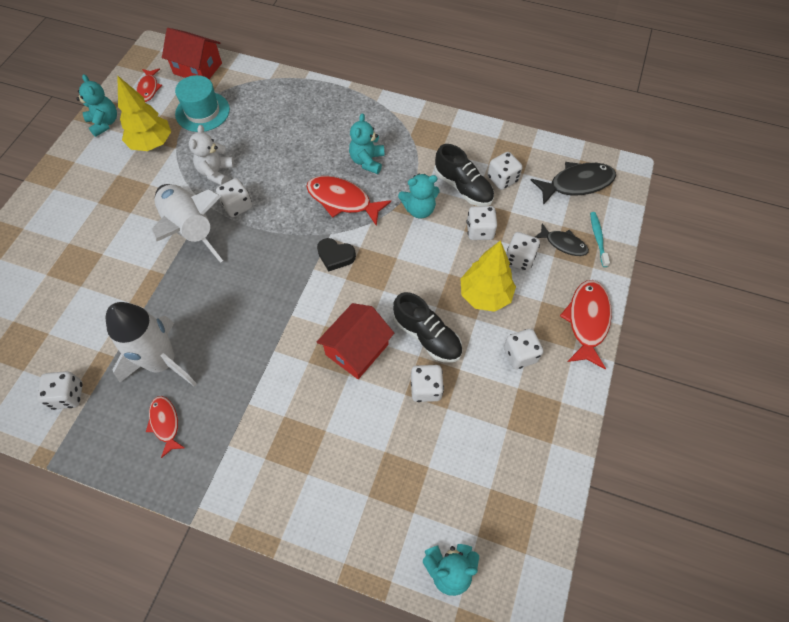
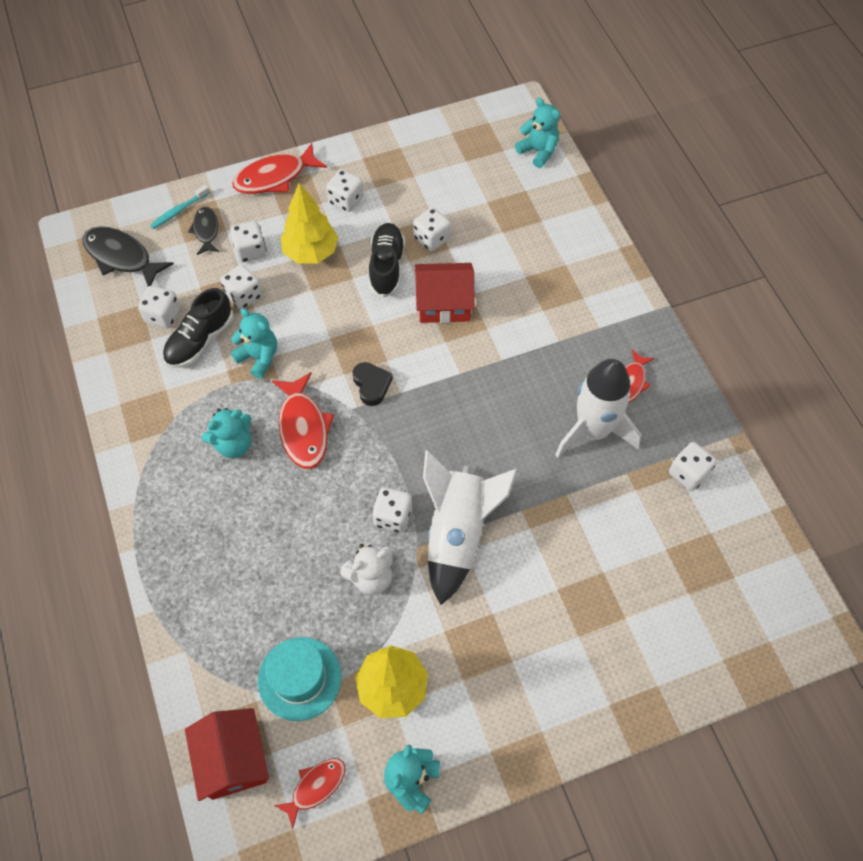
camera: 130 degrees left, 0 degrees up
black shoe [434,144,494,206] -> black shoe turned 150 degrees counterclockwise [163,288,234,368]

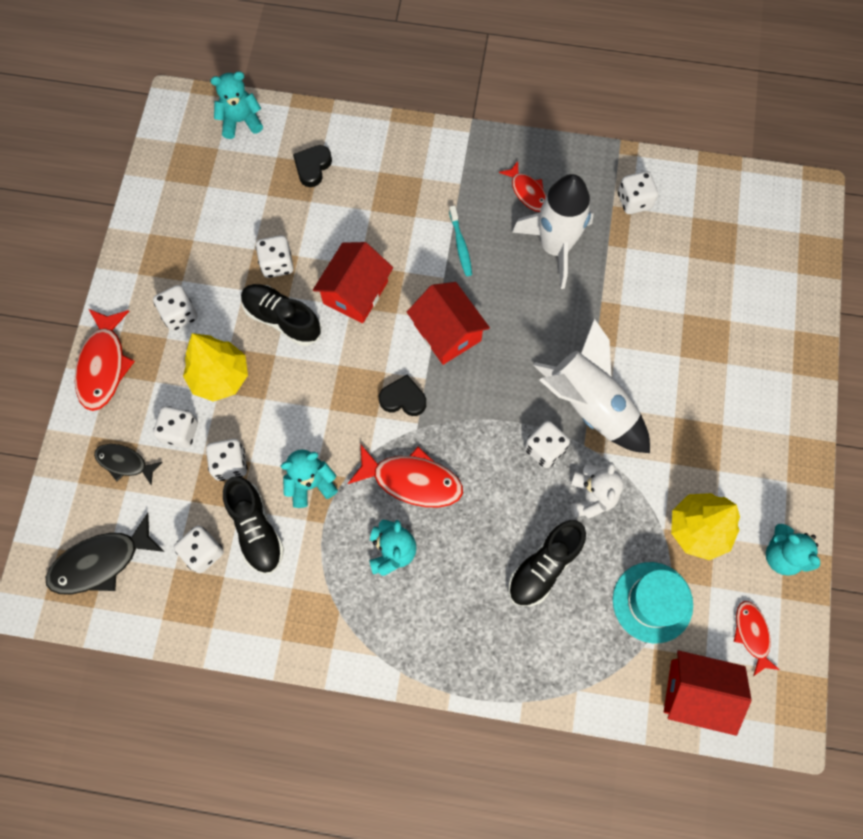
camera: 60 degrees left, 10 degrees up
turquoise toothbrush [150,185,210,229] -> turquoise toothbrush moved to [449,205,472,276]
none -> black heart [293,145,332,187]
none -> red house [407,282,490,365]
none -> black shoe [508,520,586,606]

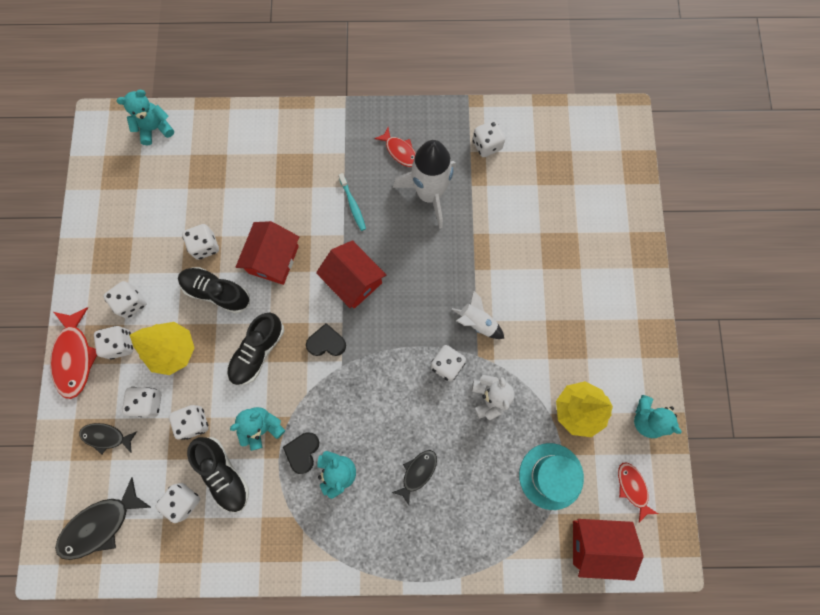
camera: 10 degrees left, 5 degrees up
black heart [293,145,332,187] -> black heart moved to [283,432,319,474]
red fish [348,445,463,507] -> none
black shoe [508,520,586,606] -> black shoe moved to [227,313,284,385]
white rocket [533,319,650,453] -> white rocket [451,290,504,339], size x0.51
none -> white dice [94,326,133,360]
none -> black fish [392,450,437,505]

